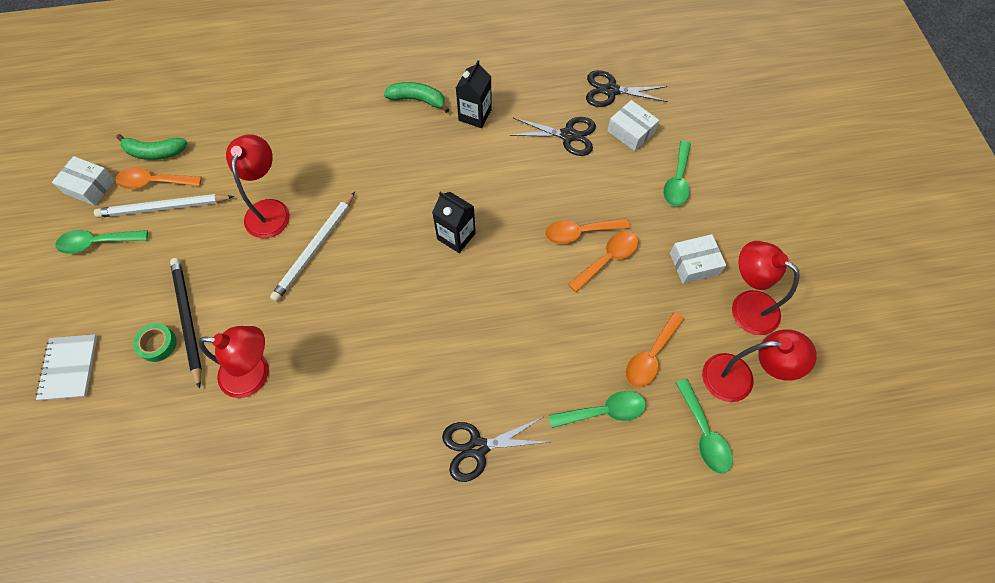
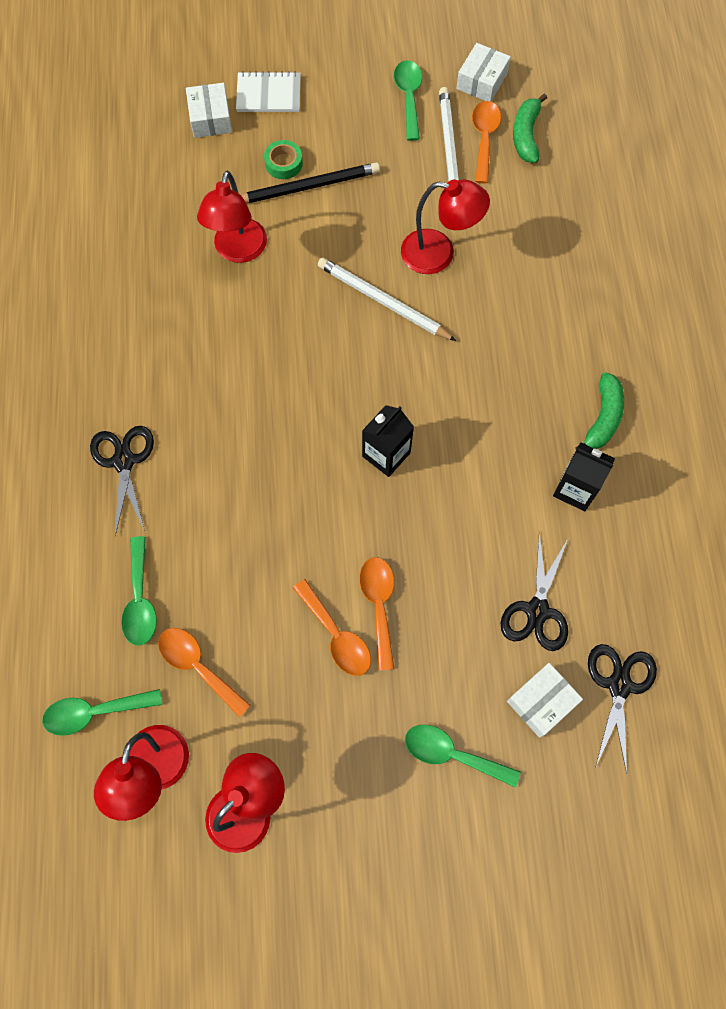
camera: 95 degrees right, 5 degrees up
white box [670,234,726,284] -> white box moved to [186,83,232,138]

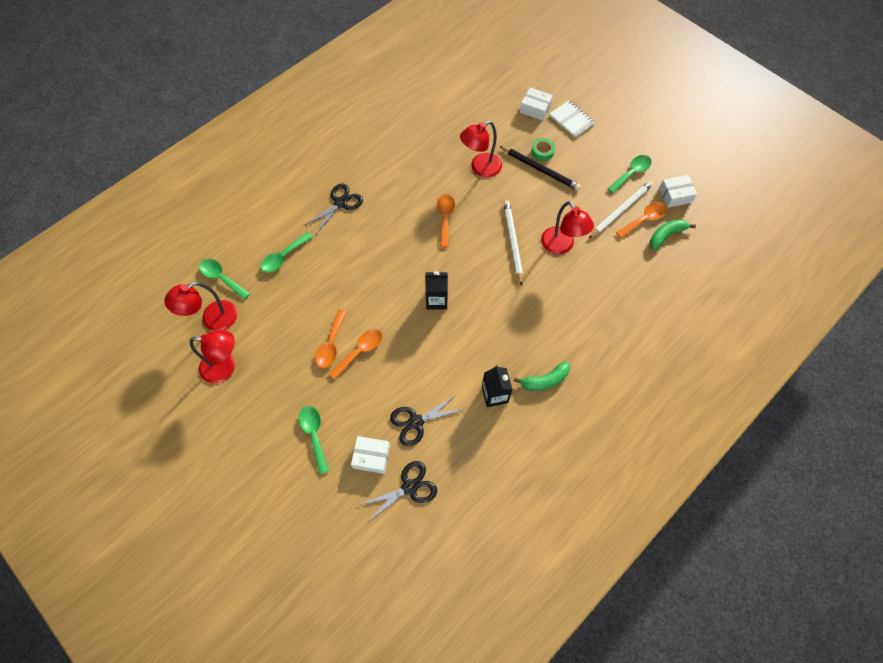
camera: 50 degrees right, 5 degrees down
orange spoon [158,628,251,717] -> orange spoon moved to [437,194,455,248]
white box [186,83,232,138] -> white box turned 75 degrees clockwise [520,87,553,121]

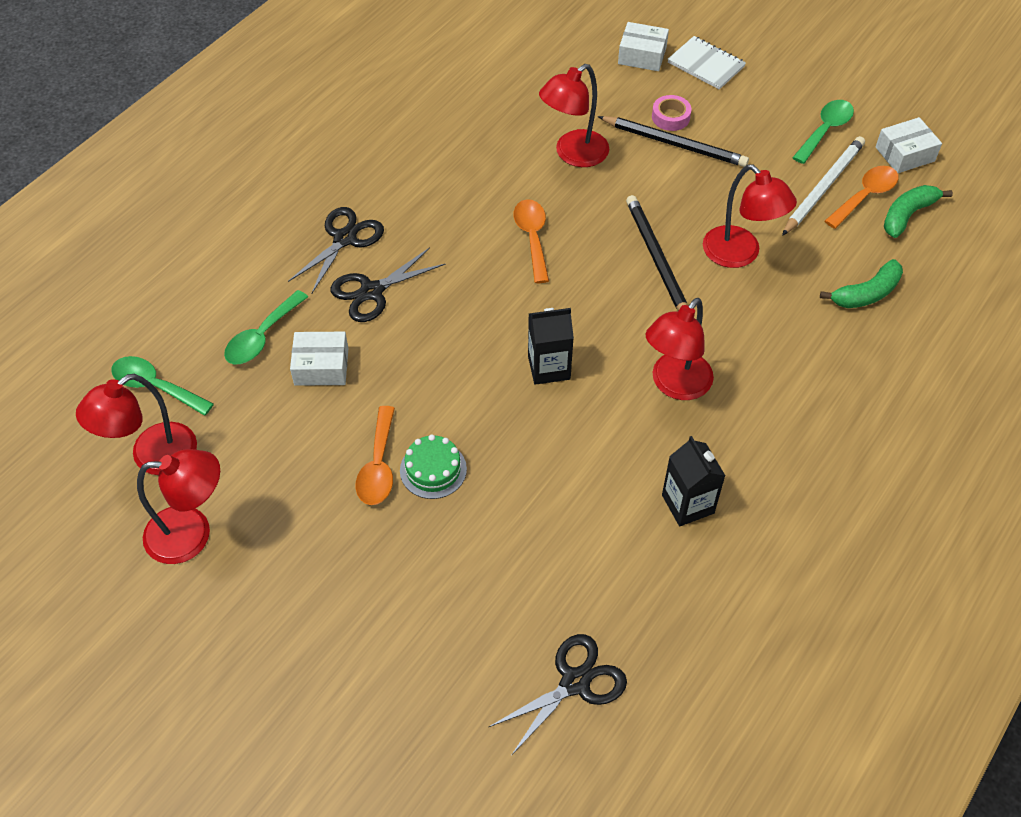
camera: 10 degrees left, 10 degrees down
green spoon [299,406,329,474] -> none
orange spoon [329,329,382,379] -> green cake [400,434,467,499]
white box [351,436,390,474] -> white box moved to [290,332,348,386]
black scissors [390,393,464,446] -> black scissors moved to [330,247,445,322]
white pencil [504,200,523,286] -> black pencil [626,195,687,311]
green banana [514,361,570,391] -> green banana moved to [820,259,903,308]
green tape [531,138,555,161] -> pink tape [652,95,691,131]
none -> red lamp [646,298,714,400]

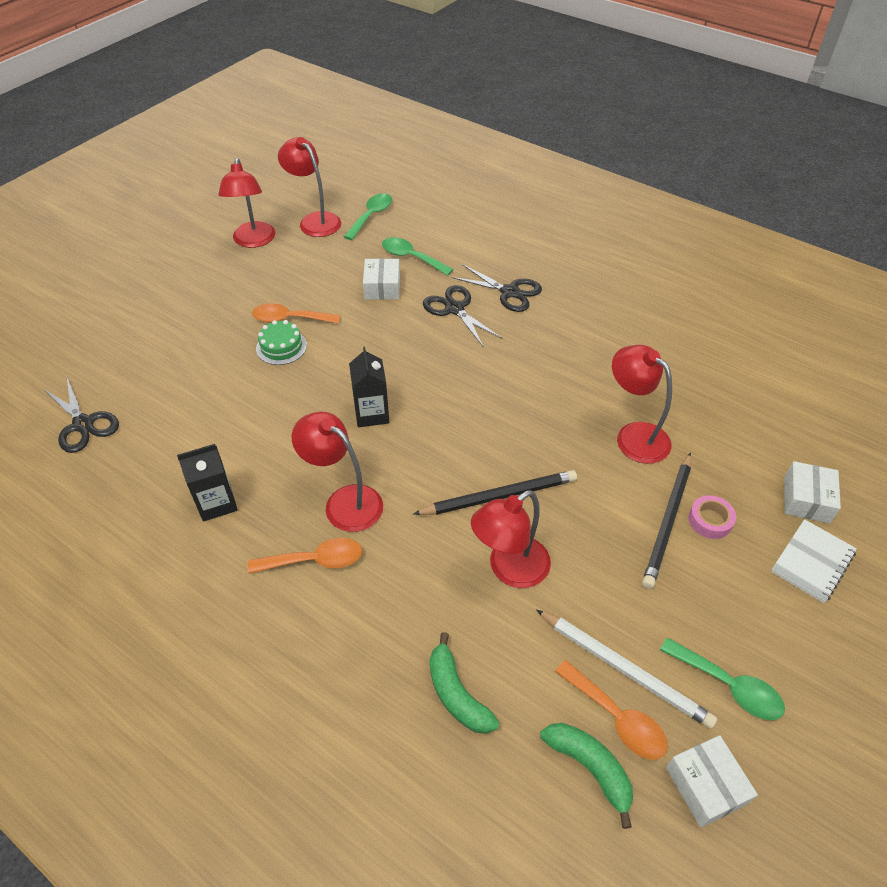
camera: 90 degrees right, 5 degrees down
orange spoon [513,199,549,283] -> orange spoon moved to [248,538,362,574]

